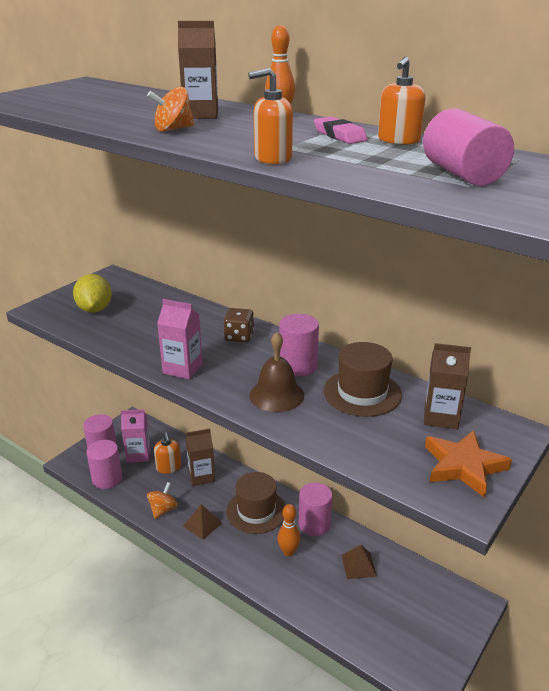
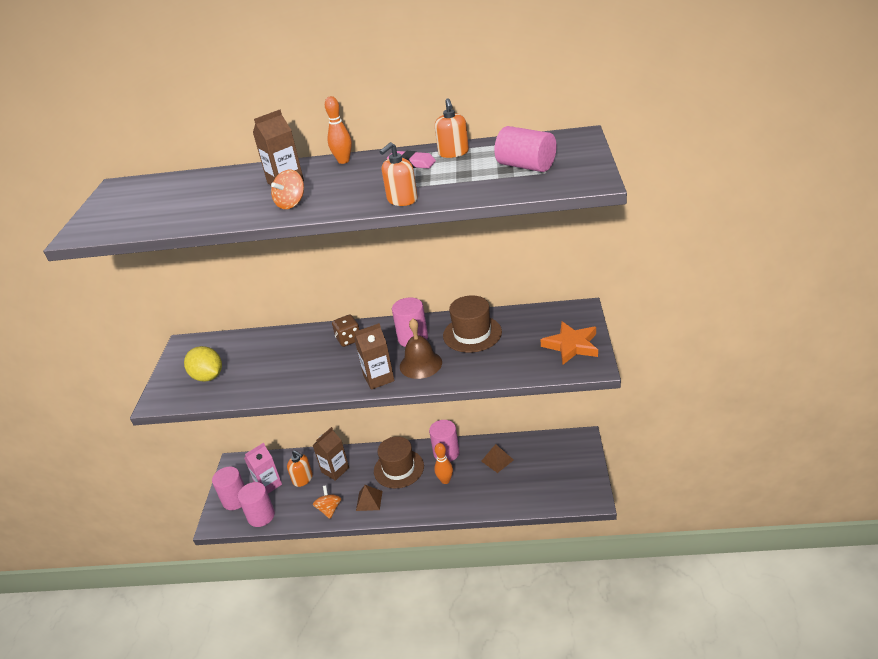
camera: 30 degrees left, 5 degrees up
pink carton [157,299,203,379] -> none
brown carton [424,343,471,429] -> brown carton moved to [354,323,394,390]

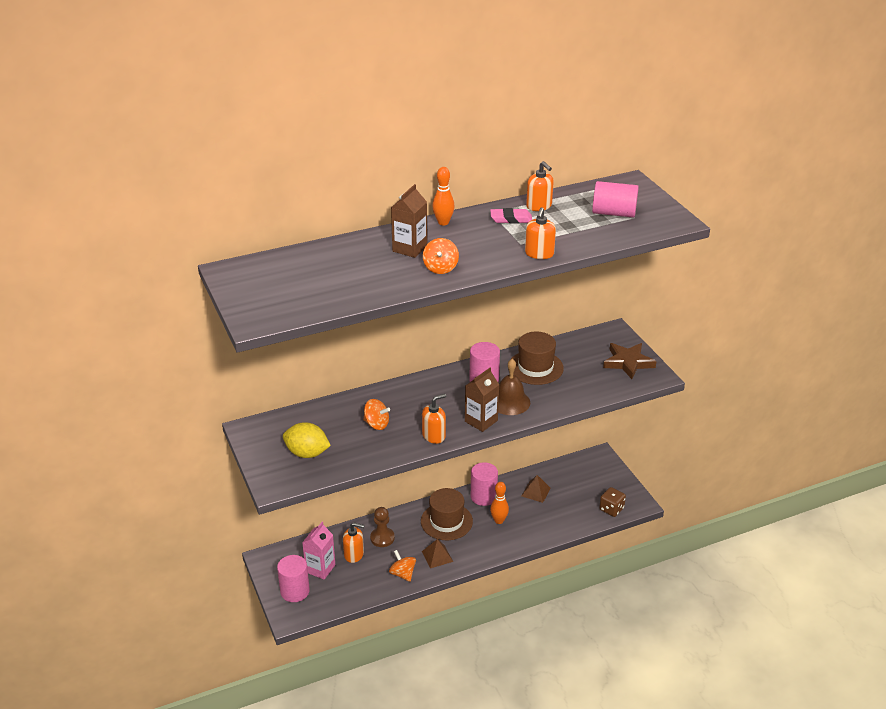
camera: 30 degrees left, 0 degrees up
pink cylinder [238,482,275,527] -> none
brown carton [313,427,349,481] -> brown pawn [370,507,395,547]
brown dice [332,315,359,347] -> brown dice moved to [599,487,626,517]
orange star [540,321,598,364] -> brown star [603,343,657,379]
none -> orange spinning top [363,399,390,430]
none -> orange soap dispenser [422,394,446,444]

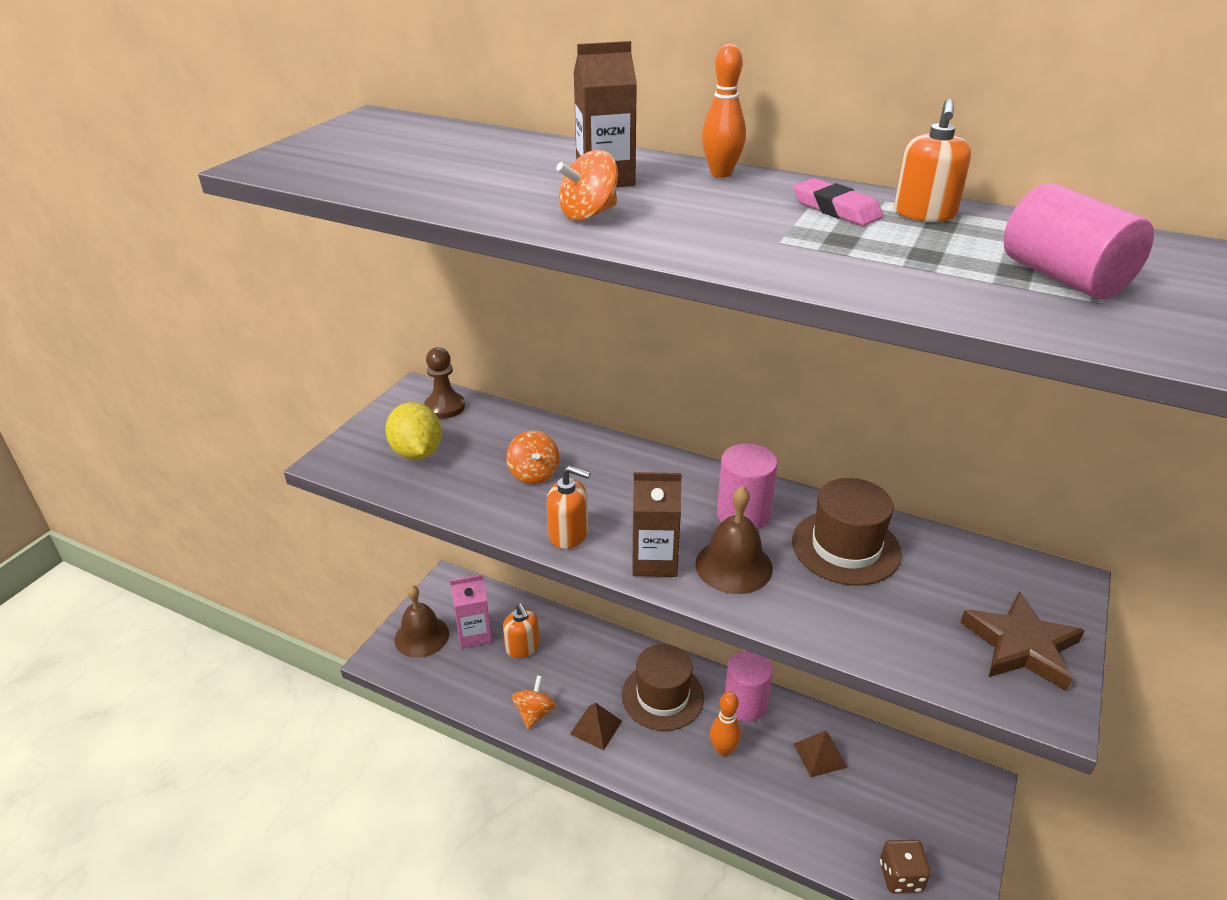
camera: 50 degrees right, 0 degrees up
pink cylinder [277,555,310,602] -> brown bell [395,585,449,658]
brown pawn [370,507,395,547] -> brown pawn moved to [424,347,465,419]
orange soap dispenser [525,207,556,259] -> none

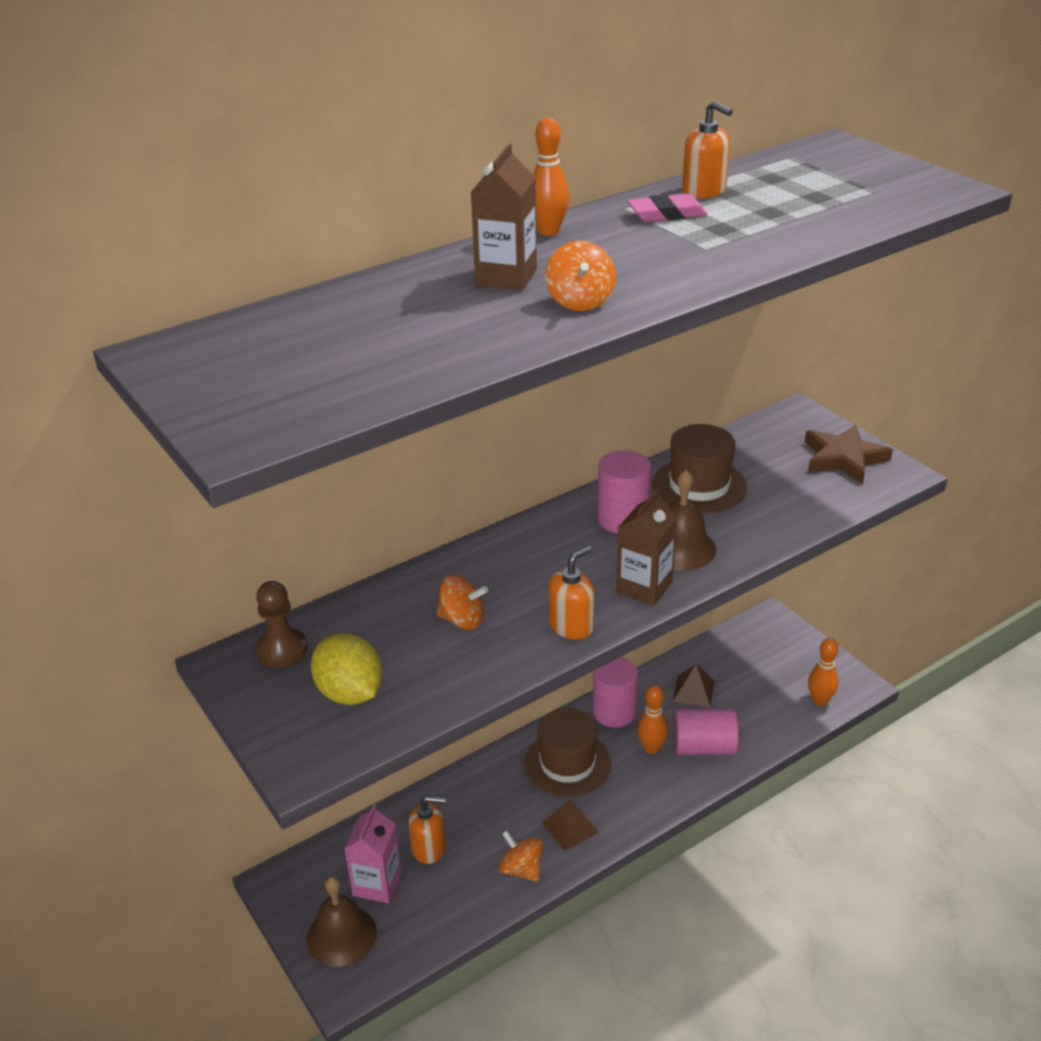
camera: 60 degrees left, 0 degrees up
yellow lemon [385,402,442,460] -> yellow lemon turned 45 degrees clockwise [311,633,382,705]
brown dice [880,840,931,893] -> orange bowling pin [808,638,839,706]
pink cylinder [1003,183,1154,299] -> pink cylinder moved to [673,708,738,755]

